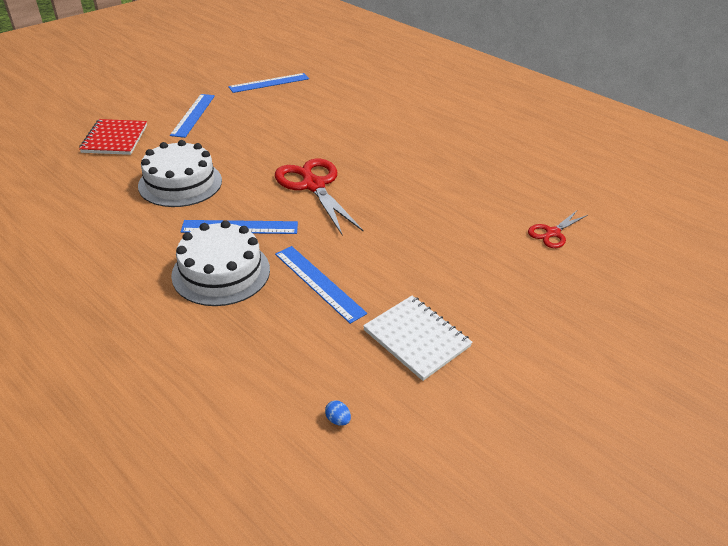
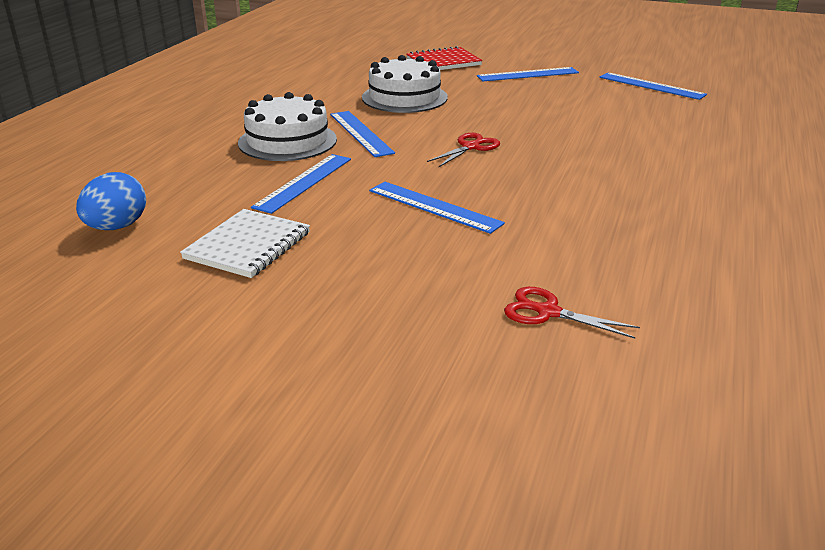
camera: 70 degrees right, 10 degrees down
red scissors [275,158,364,236] -> red scissors [427,133,500,167], size x0.55
blue egg [325,400,351,426] -> blue egg [76,172,146,230], size x2.50
none -> blue ruler [369,182,505,234]

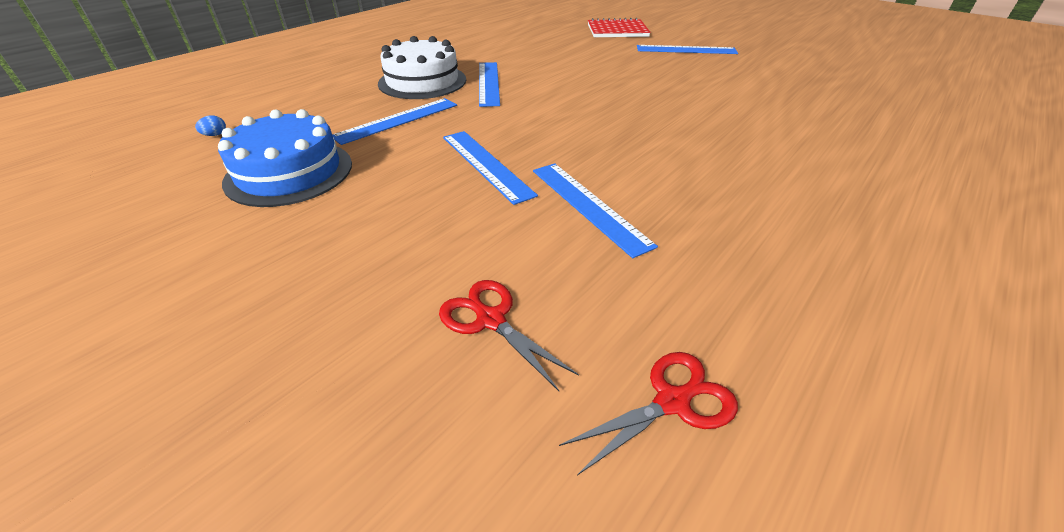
camera: 20 degrees right, 10 degrees up
blue egg [76,172,146,230] -> blue egg [195,115,226,136], size x0.40
white notebook [180,209,310,278] -> blue cake [218,109,352,207]
white cake [362,55,448,113] -> none
red scissors [427,133,500,167] -> red scissors moved to [559,352,738,475]
blue ruler [599,72,707,100] -> blue ruler moved to [533,163,658,258]

